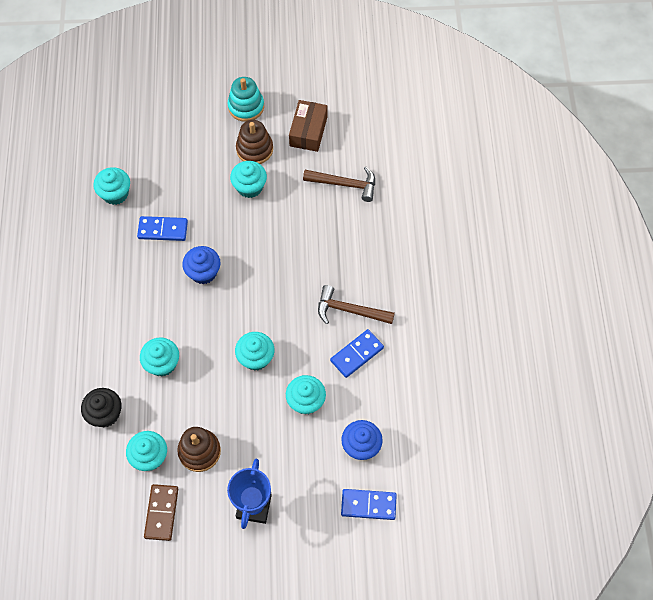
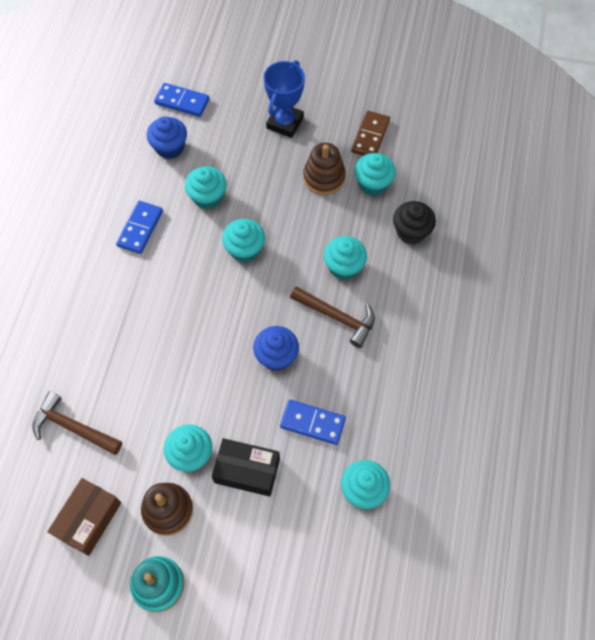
camera: 165 degrees left, 0 degrees up
brown hammer [318,285,395,324] -> brown hammer moved to [290,286,375,348]
blue domino [330,329,384,378] -> blue domino turned 45 degrees counterclockwise [116,201,163,254]
none -> black box [212,438,280,497]

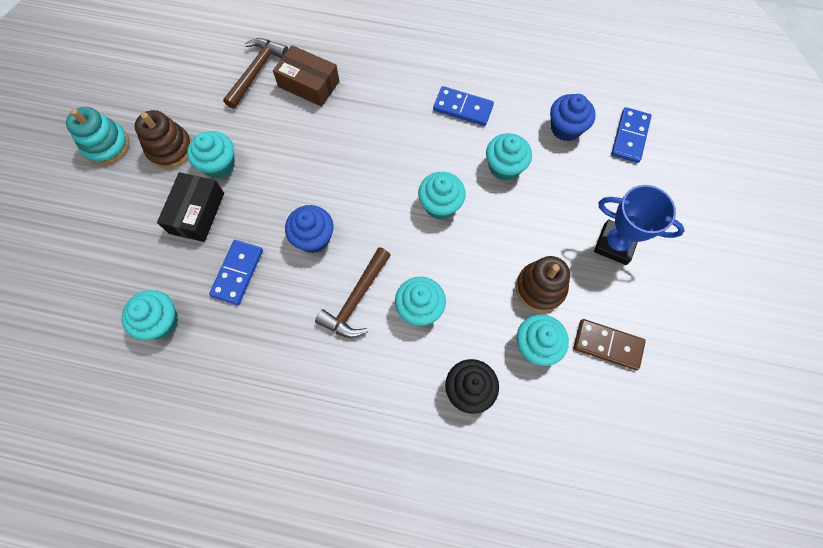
camera: 90 degrees right, 5 degrees up
brown box [47,478,121,556] -> brown box moved to [273,45,339,107]

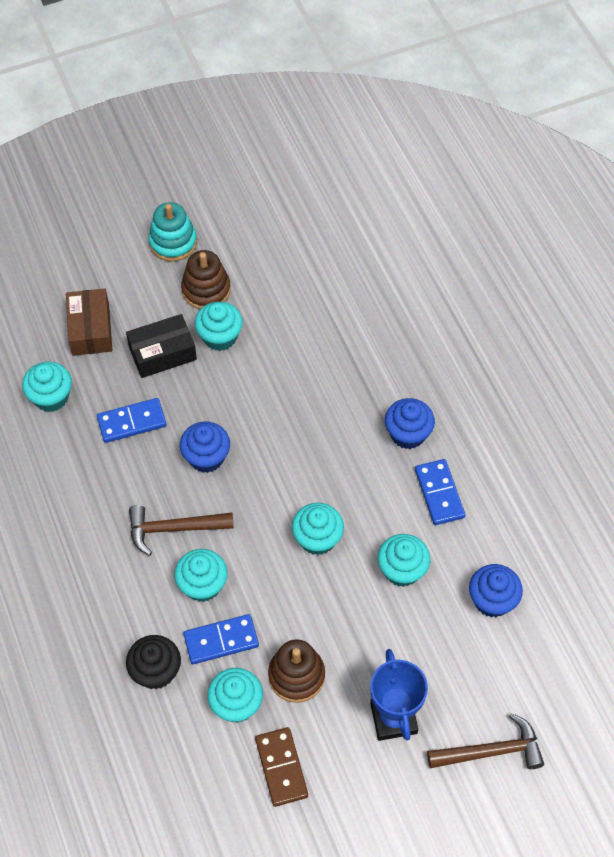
camera: 55 degrees right, 10 degrees down
brown hammer [223,38,288,109] -> brown hammer moved to [427,713,544,769]
brown box [273,45,339,107] -> brown box moved to [66,288,112,356]
blue domino [611,107,652,163] -> blue domino moved to [183,614,259,664]
none -> blue cupcake [385,398,435,449]

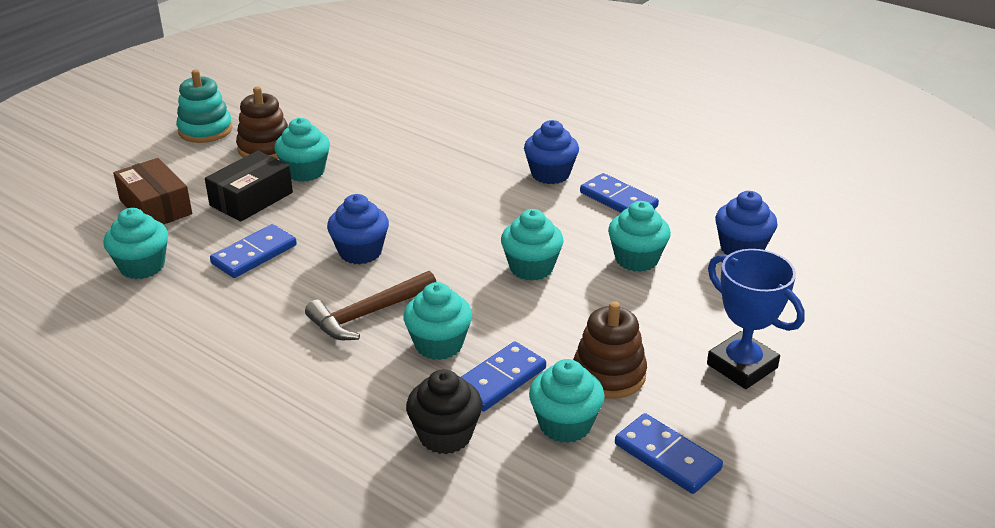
camera: 30 degrees left, 25 degrees down
brown domino [255,727,308,807] -> blue domino [615,413,723,494]
brown hammer [427,713,544,769] -> none

